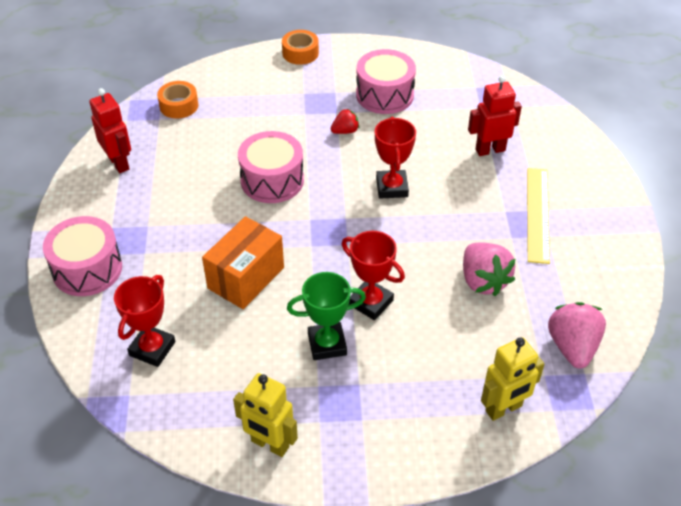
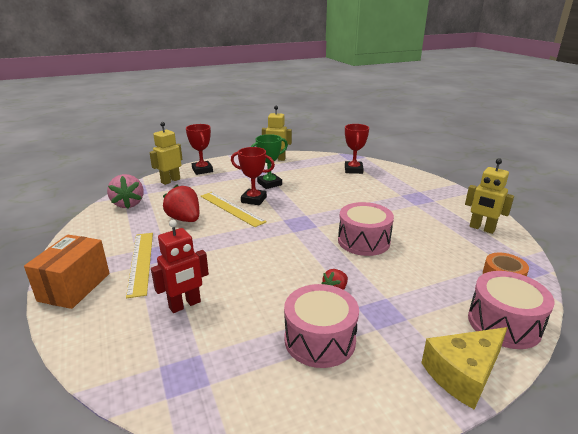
camera: 160 degrees right, 20 degrees down
pink drum [43,216,122,296] -> pink drum moved to [468,271,555,349]
red robot [89,88,131,173] -> yellow robot [465,158,514,234]
orange box [202,216,284,309] -> orange box moved to [24,235,110,309]
orange tape [282,30,319,65] -> yellow cheese [421,327,508,410]
red trophy [375,117,416,199] -> red trophy moved to [186,124,213,175]
pink strawberry [463,242,515,296] -> red strawberry [163,185,199,222]
none -> yellow ruler [201,192,267,227]

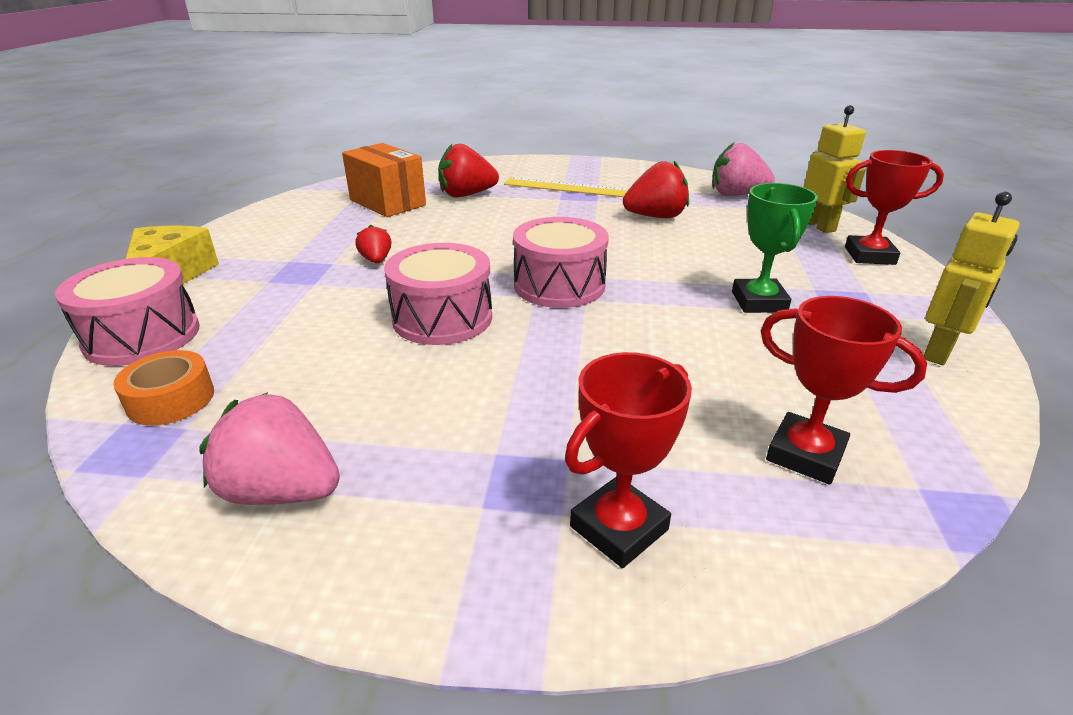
camera: 120 degrees right, 5 degrees up
orange box [24,235,110,309] -> orange box moved to [342,143,426,217]
red robot [151,220,209,313] -> red strawberry [438,144,499,198]
yellow ruler [201,192,267,227] -> none
red trophy [231,147,275,205] -> red trophy moved to [565,352,692,568]
pink drum [284,284,359,368] -> pink drum moved to [513,217,609,308]
yellow robot [465,158,514,234] -> pink strawberry [199,392,340,505]

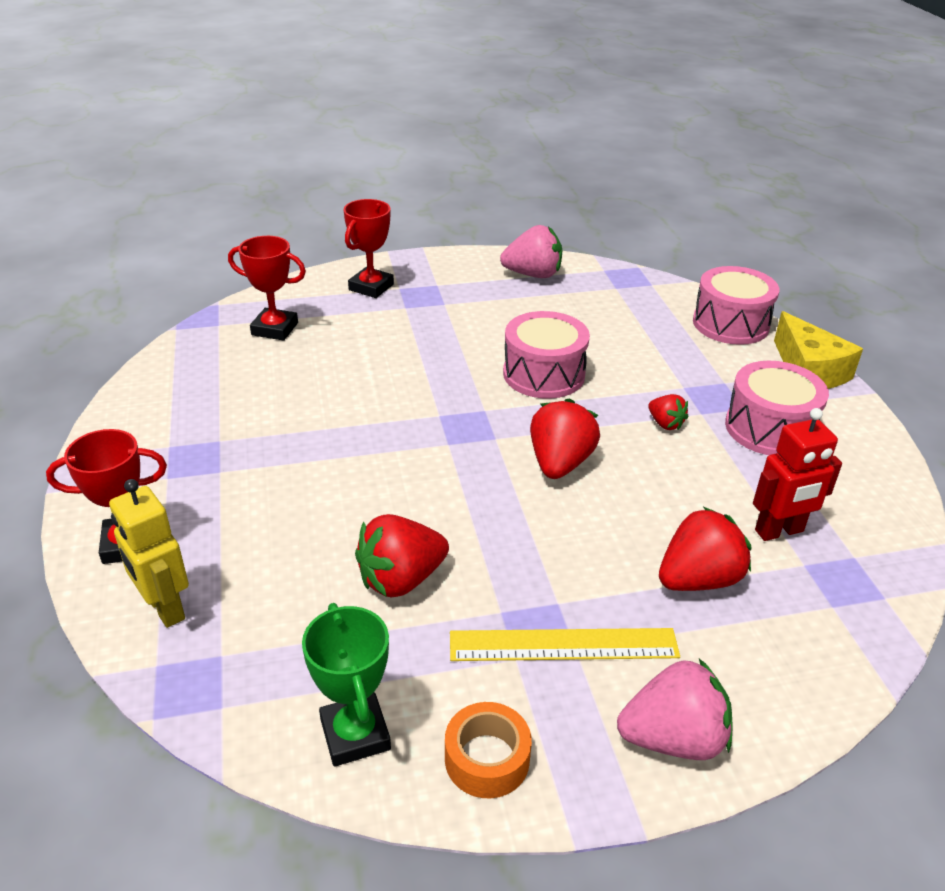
camera: 160 degrees right, 5 degrees up
orange tape [113,350,214,426] -> orange tape moved to [445,702,532,798]
orange box [342,143,426,217] -> red robot [753,408,842,541]
pink drum [513,217,609,308] -> pink drum moved to [725,361,829,455]
pink strawberry [712,143,775,196] -> pink strawberry moved to [617,659,733,760]
green trophy [732,183,818,313] -> green trophy moved to [302,603,391,767]
yellow robot [923,192,1020,365] -> none
none -> red strawberry [530,398,600,479]

